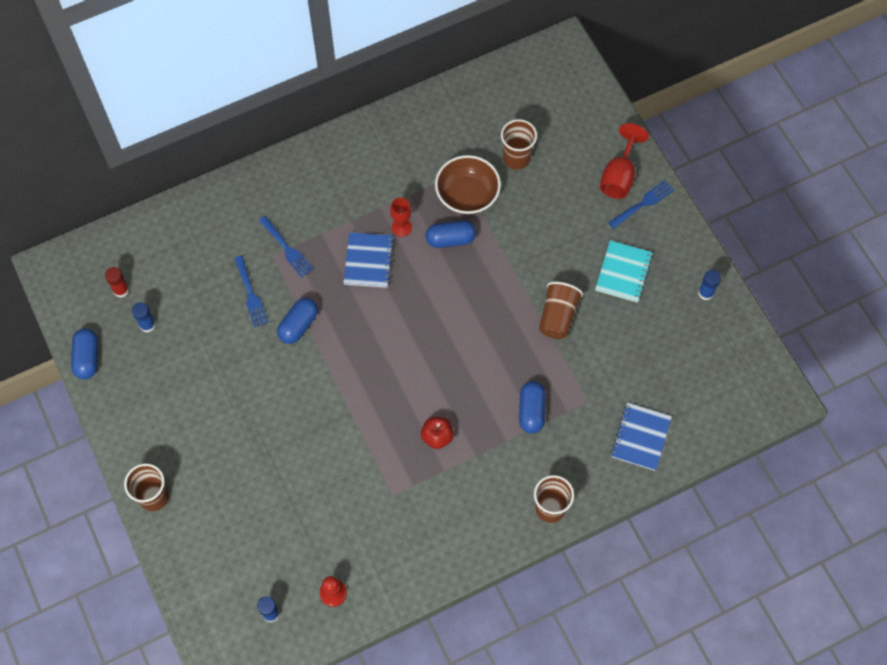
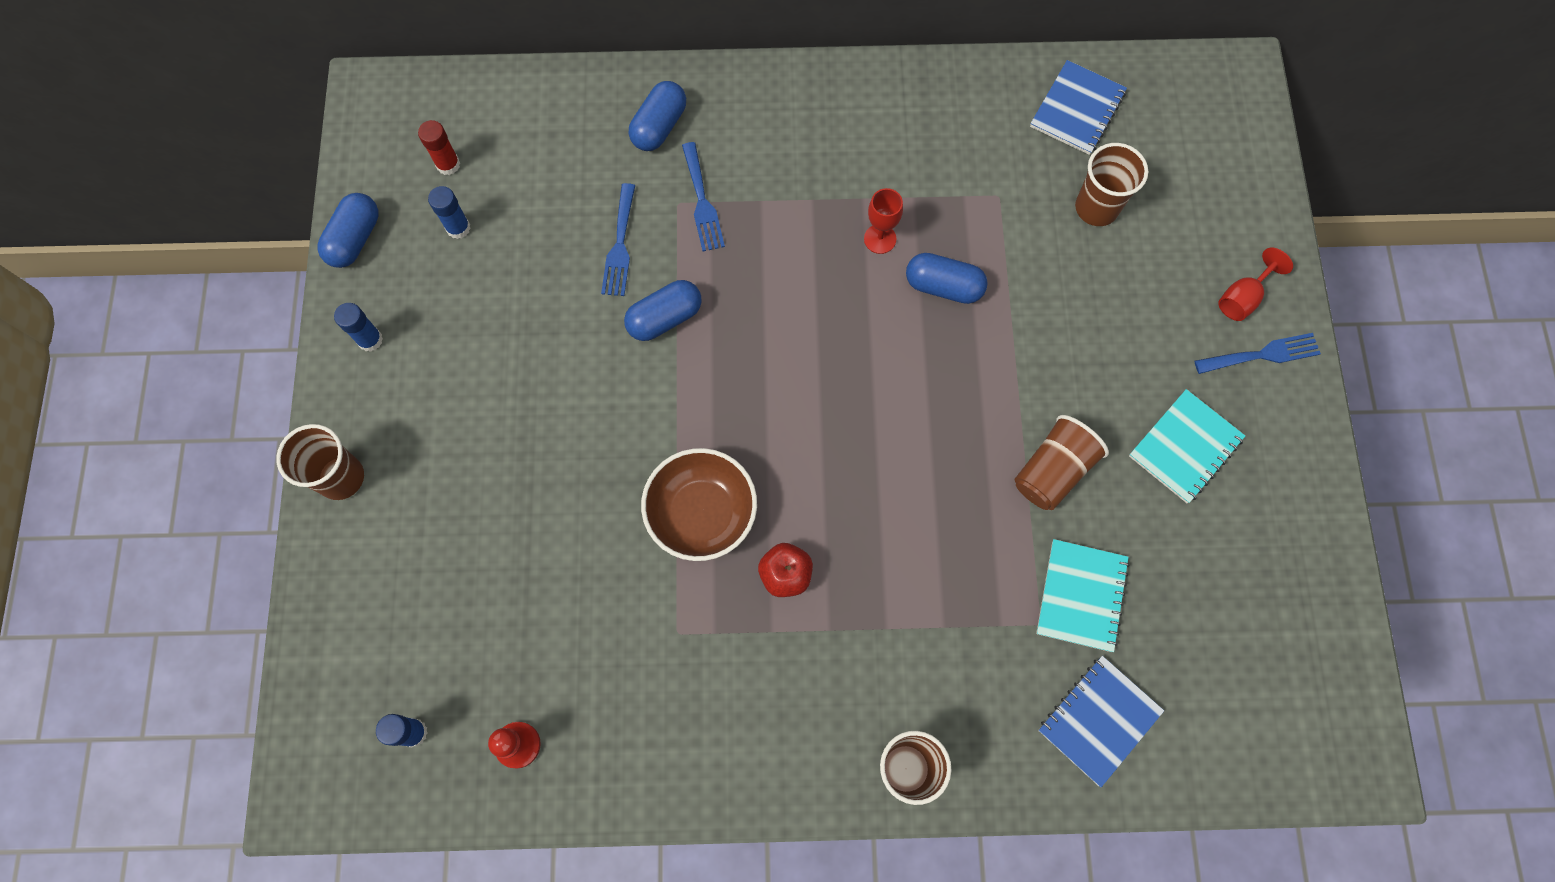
camera: 25 degrees right, 5 degrees up
blue notebook [343,232,394,288] -> blue notebook moved to [1030,60,1127,155]
brown bowl [435,155,501,215] -> brown bowl moved to [641,448,757,561]
blue capsule [519,381,546,434] -> blue capsule moved to [629,81,686,151]
red goblet [600,123,649,199] -> red goblet [1218,248,1293,321], size x0.65
blue glue stick [698,270,721,300] -> blue glue stick moved to [334,303,383,352]
none -> turquoise notebook [1036,539,1129,652]

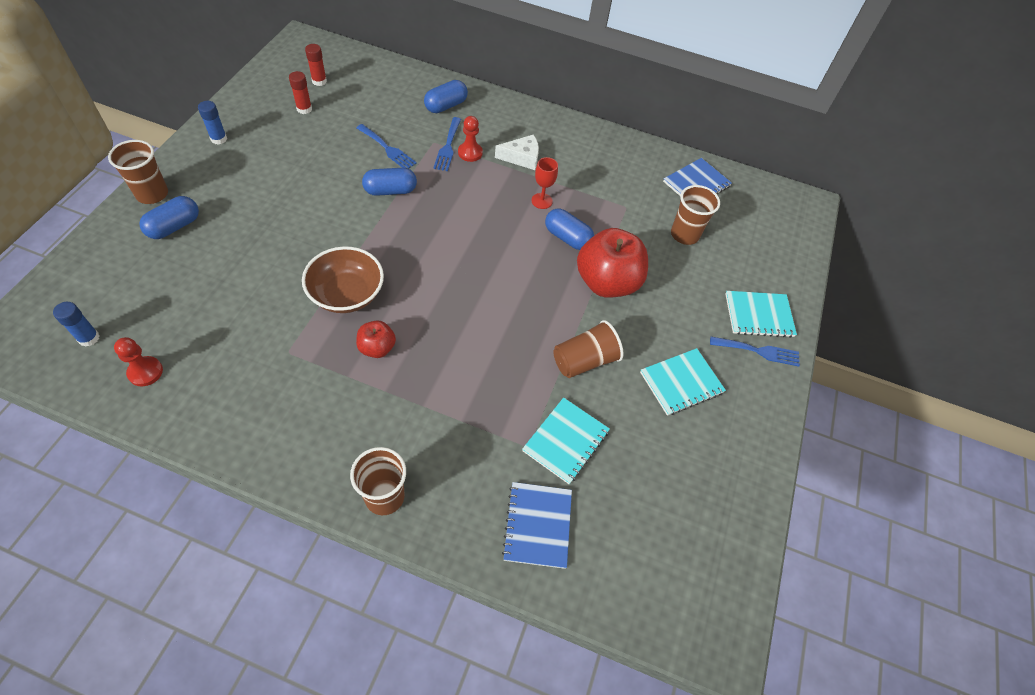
camera: 15 degrees right, 15 degrees down
blue capsule [318,193,379,268] -> blue capsule moved to [139,196,199,239]
blue glue stick [428,186,471,239] -> red glue stick [289,71,312,114]
blue fork [601,183,635,296] -> blue fork turned 75 degrees counterclockwise [356,124,417,168]
blue notebook [1038,656,1164,787] -> blue notebook turned 60 degrees counterclockwise [502,482,572,569]
red goblet [1218,248,1293,321] -> turquoise notebook [725,291,797,338]
none -> red pawn [458,116,483,162]
none -> white cheese [495,134,539,170]
none -> red apple [577,228,648,298]

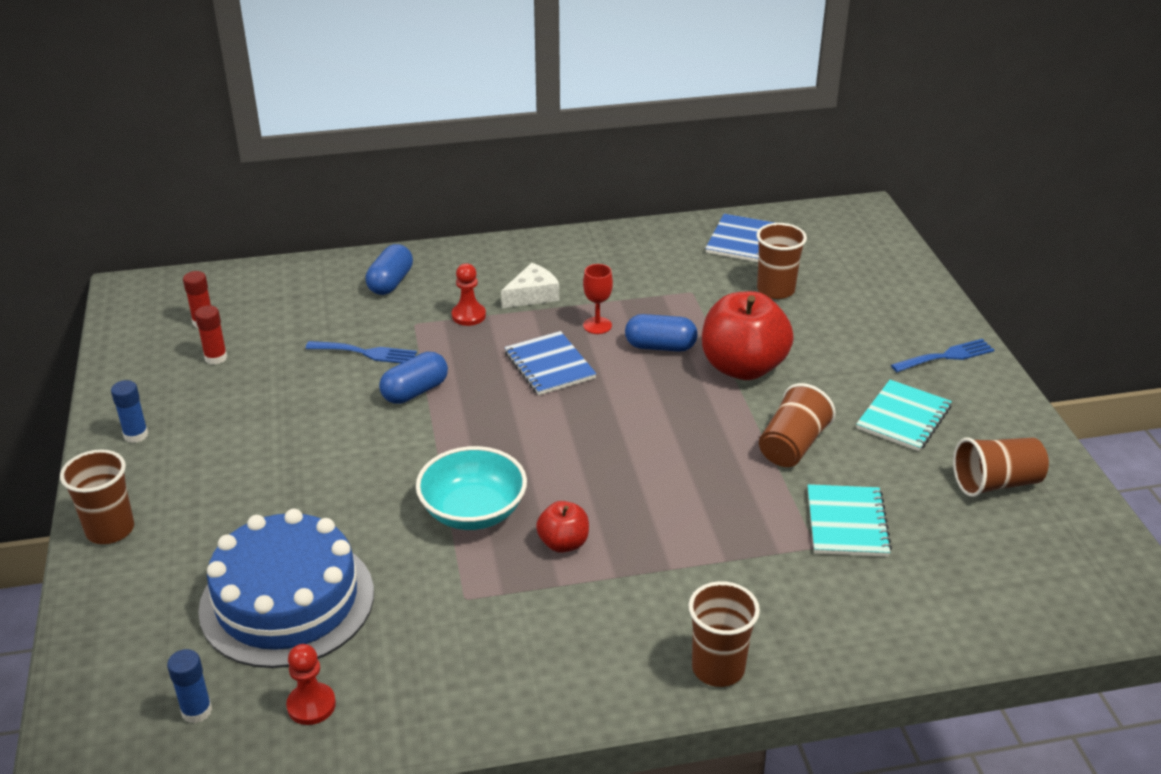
camera: 25 degrees left, 20 degrees down
blue capsule [139,196,199,239] -> none
brown bowl [302,246,384,313] -> turquoise bowl [416,446,527,530]
blue fork [433,117,461,171] -> none
blue notebook [502,482,572,569] -> blue notebook moved to [504,331,597,395]
turquoise notebook [725,291,797,338] -> none
none -> blue cake [198,509,374,668]
none -> brown cup [953,438,1049,497]

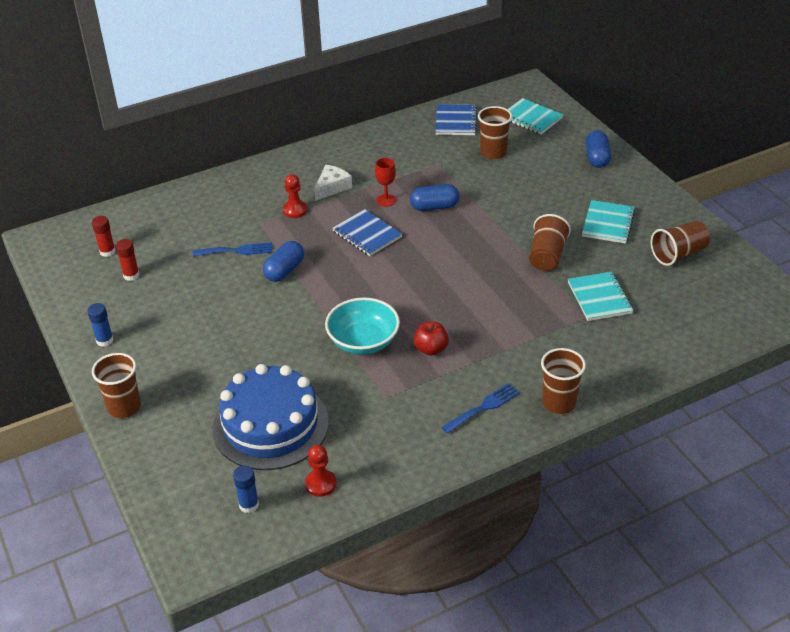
camera: 15 degrees left, 5 degrees up
blue capsule [366,244,413,295] -> blue capsule moved to [586,130,611,168]
red apple [702,291,794,380] -> none
blue fork [891,339,994,372] -> blue fork moved to [441,383,520,434]
none -> turquoise notebook [508,98,564,135]

